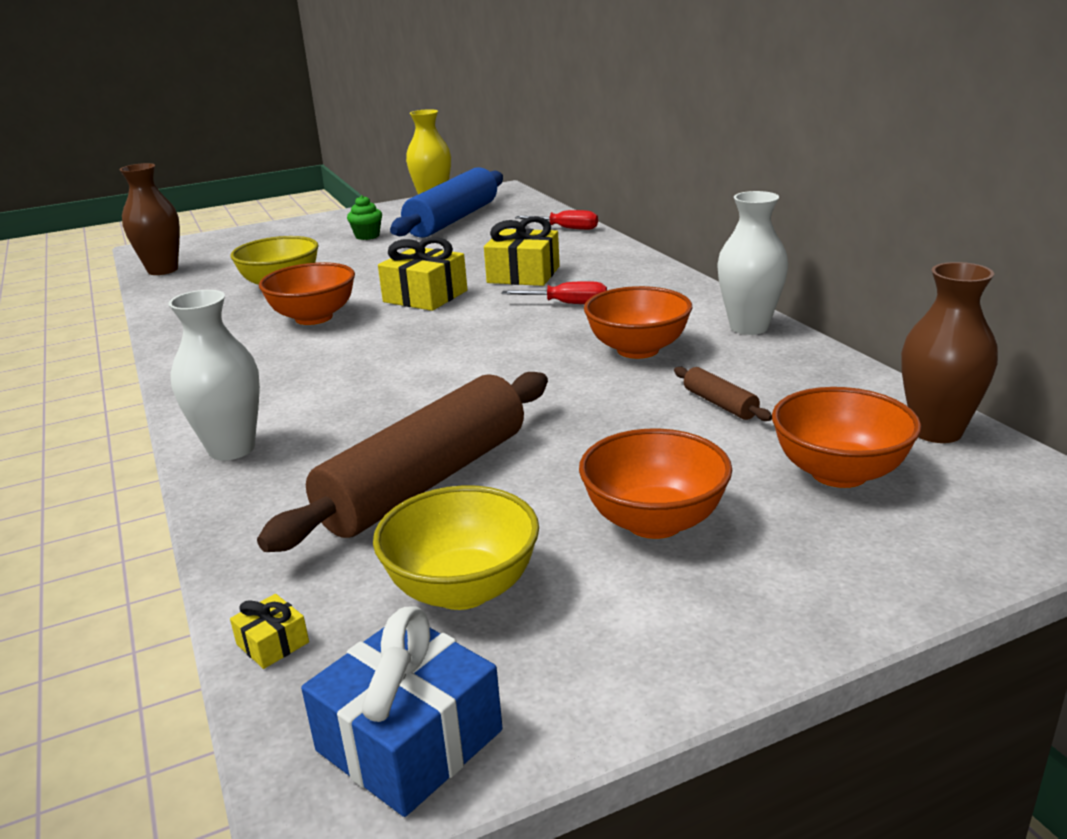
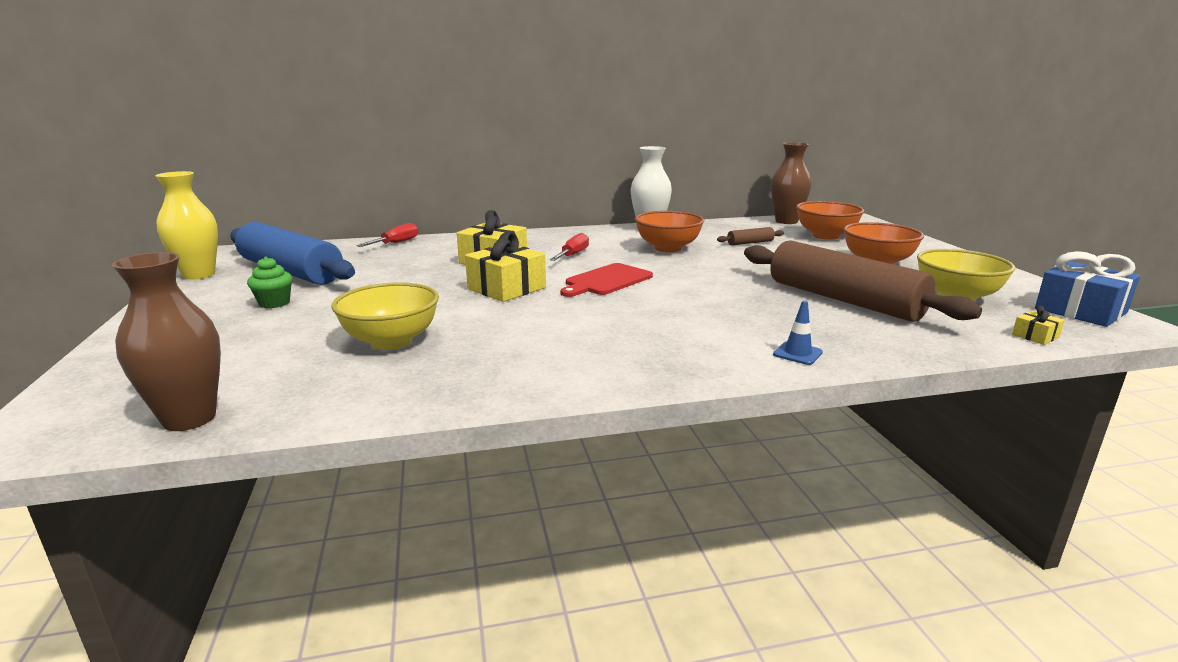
camera: 80 degrees left, 5 degrees down
white vase [168,290,260,461] -> blue traffic cone [773,301,823,365]
orange bowl [259,262,355,325] -> none
none -> red cutting board [560,263,653,297]

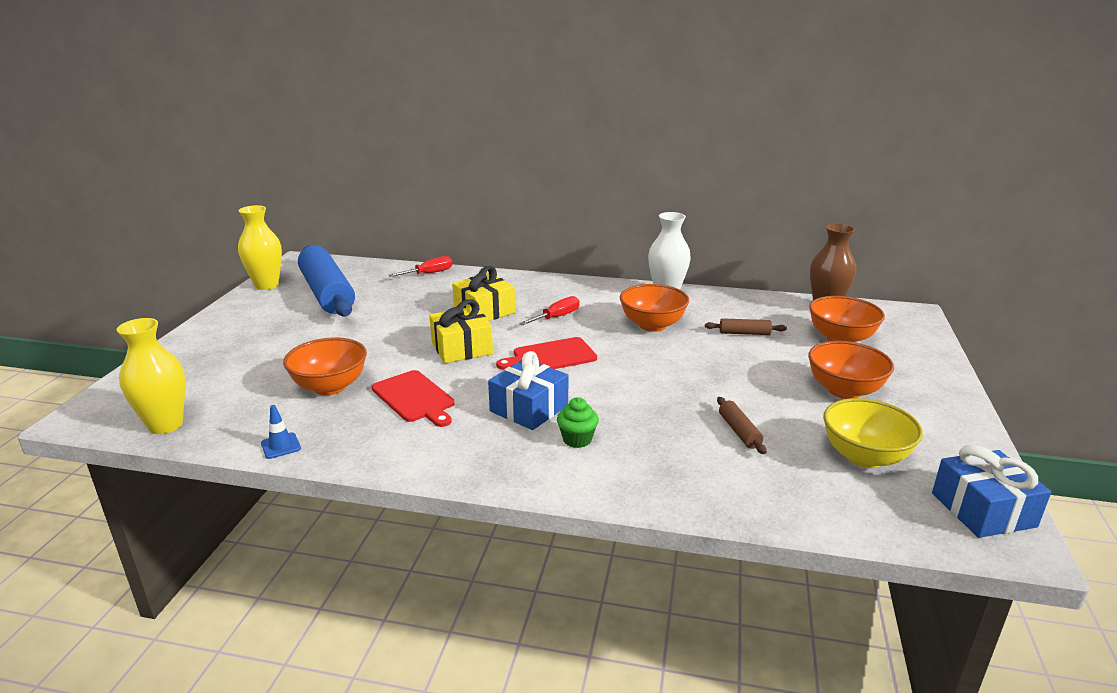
camera: 25 degrees right, 5 degrees up
brown vase [112,252,221,431] -> yellow vase [117,318,185,434]
green cupcake [247,257,293,308] -> green cupcake moved to [557,397,599,448]
yellow bowl [331,282,439,350] -> orange bowl [283,337,367,395]
brown rolling pin [744,241,982,322] -> brown rolling pin [717,397,766,454], size x0.40
blue traffic cone [773,301,823,365] -> blue traffic cone moved to [261,405,301,459]
yellow gift [1012,306,1065,345] -> none
none -> red cutting board [372,370,454,427]
none -> blue gift [488,351,568,430]

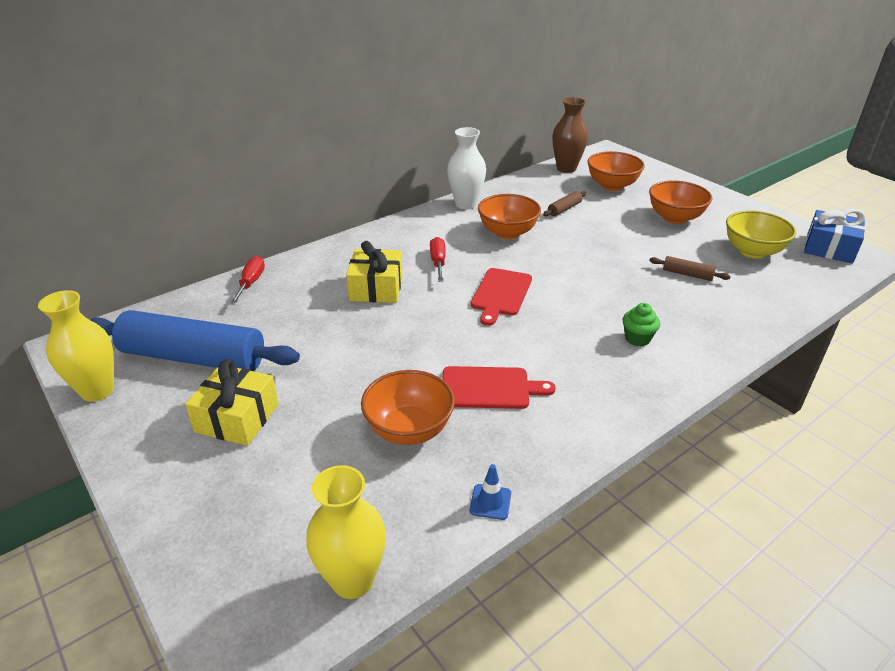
camera: 50 degrees left, 10 degrees up
yellow gift [429,299,493,363] -> yellow gift moved to [185,359,279,446]
blue gift [488,351,568,430] -> none

